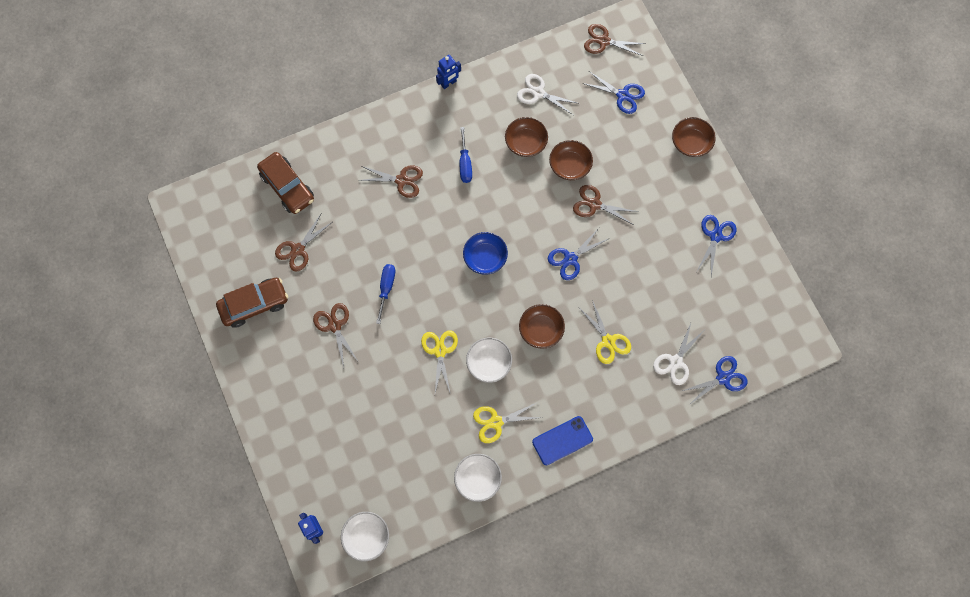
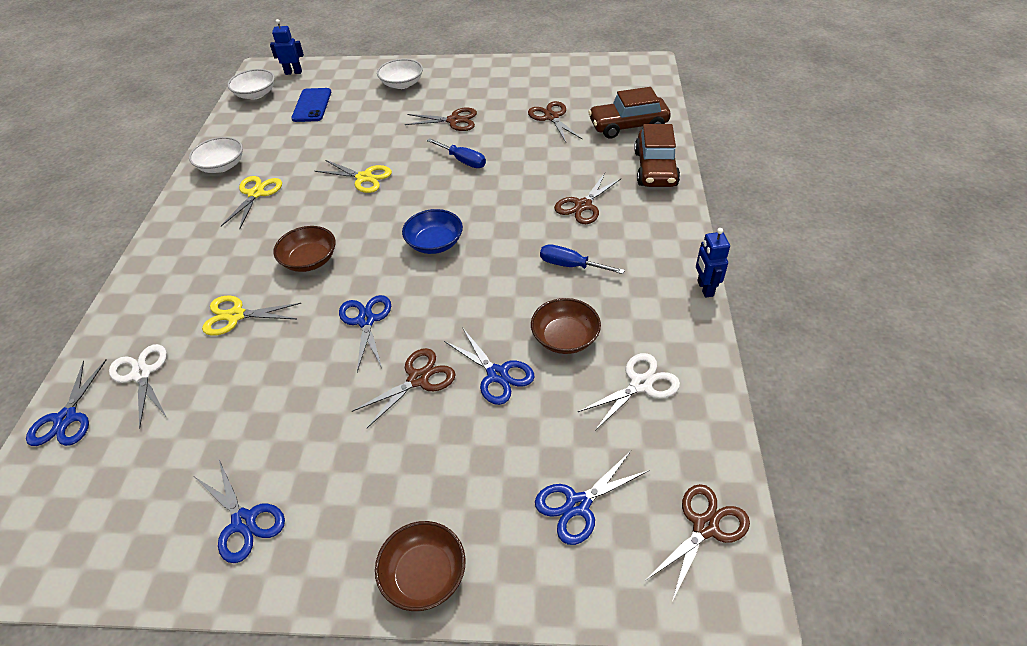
camera: 120 degrees right, 25 degrees down
brown car [216,278,288,328] -> brown car moved to [634,124,680,187]
white bowl [466,338,512,383] -> white bowl moved to [377,59,423,89]
blue phone [532,416,593,465] -> blue phone moved to [291,88,331,122]
brown bowl [549,140,593,180] -> blue scissors [444,327,535,405]

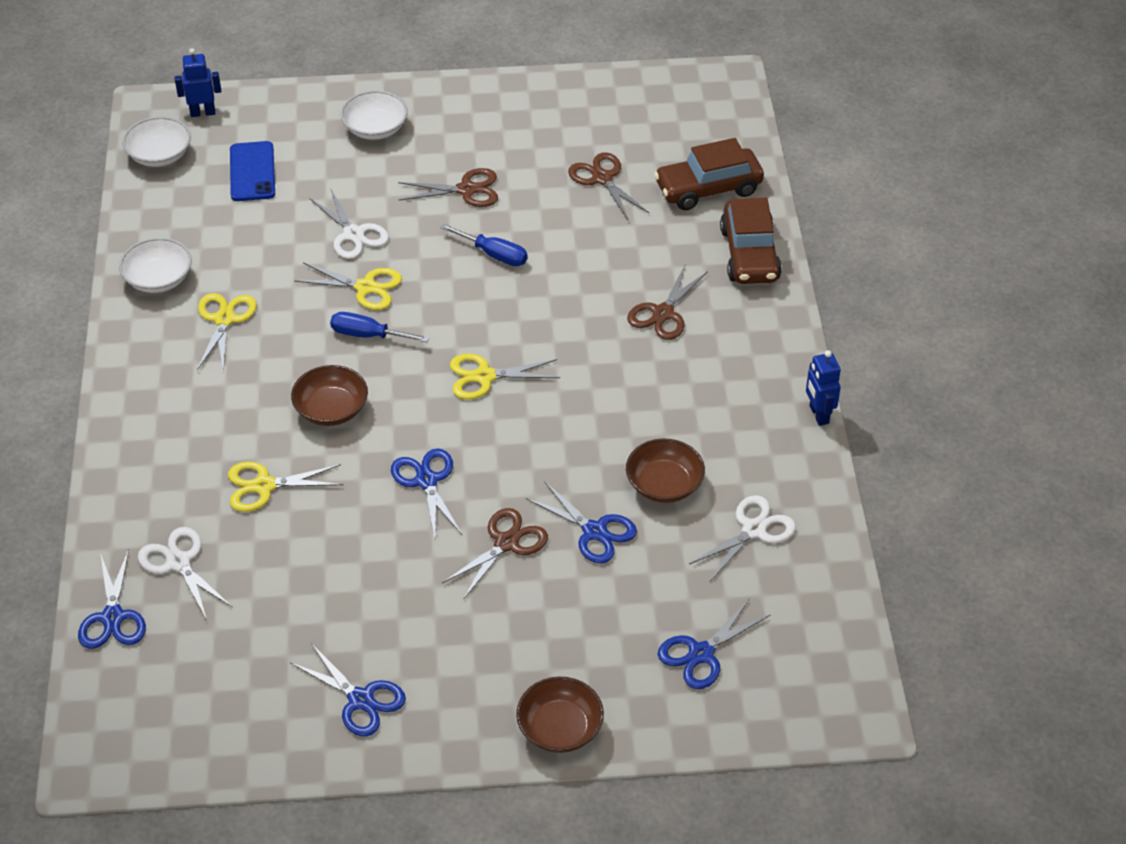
camera: 10 degrees left, 0 degrees up
blue bowl [402,209,463,254] -> yellow scissors [450,354,560,400]
blue screwdriver [540,244,625,274] -> blue screwdriver moved to [330,312,429,342]
brown scissors [645,484,750,601] -> none
none -> white scissors [309,188,389,259]

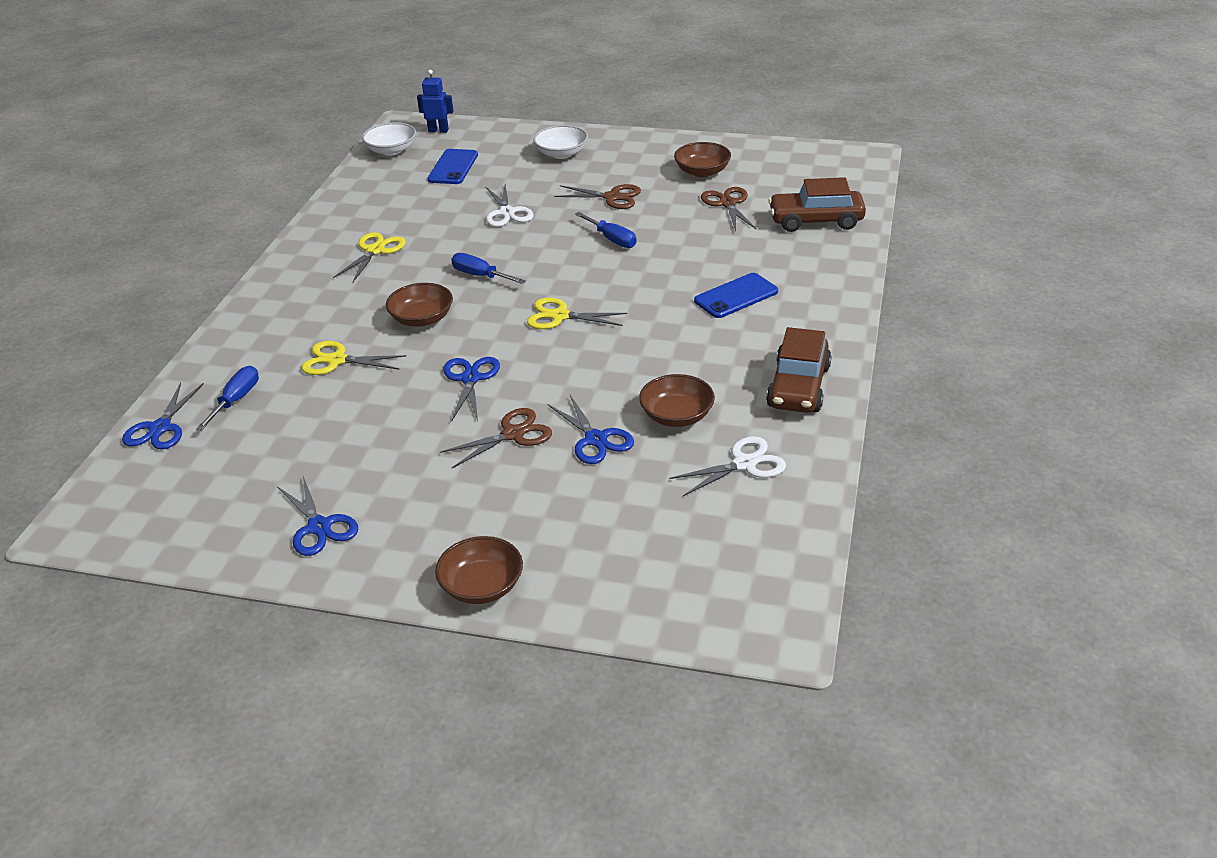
camera: 20 degrees right, 10 degrees down
white bowl [119,238,192,293] -> none
white scissors [138,527,232,620] -> blue screwdriver [196,366,259,430]
yellow scissors [294,263,402,310] -> none
brown scissors [627,263,708,340] -> blue phone [694,273,778,318]
blue scissors [658,598,770,689] -> none
brown car [720,198,782,284] -> brown car moved to [766,327,831,413]
blue robot [806,350,841,426] -> none
none -> brown bowl [674,142,731,177]

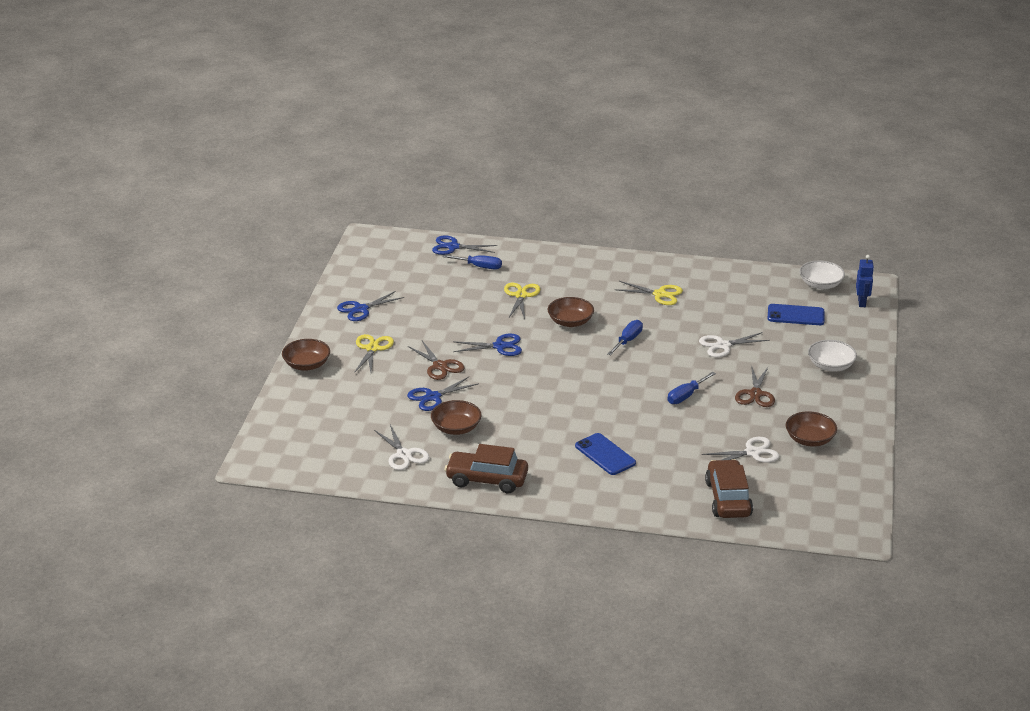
camera: 85 degrees right, 5 degrees down
yellow scissors [527,297,627,329] -> yellow scissors moved to [354,334,394,373]
brown scissors [701,187,757,231] -> white scissors [702,437,779,463]

